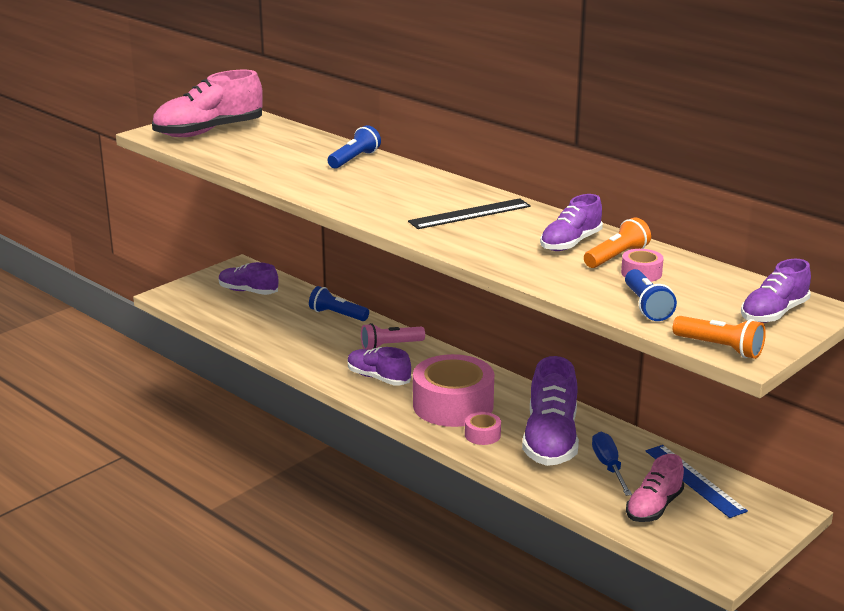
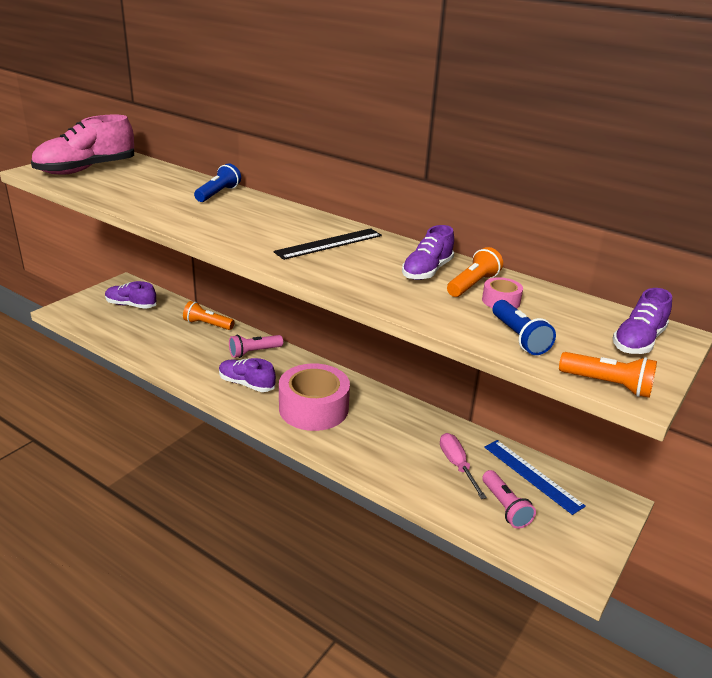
camera: 10 degrees left, 5 degrees up
blue flashlight [309,286,369,321] -> orange flashlight [183,301,234,330]
pink tape [465,412,501,445] -> none
purple shoe [522,356,579,466] -> none
blue screwdriver [592,432,632,496] -> pink screwdriver [440,433,487,499]
pink shoe [626,454,684,522] -> pink flashlight [482,470,536,529]

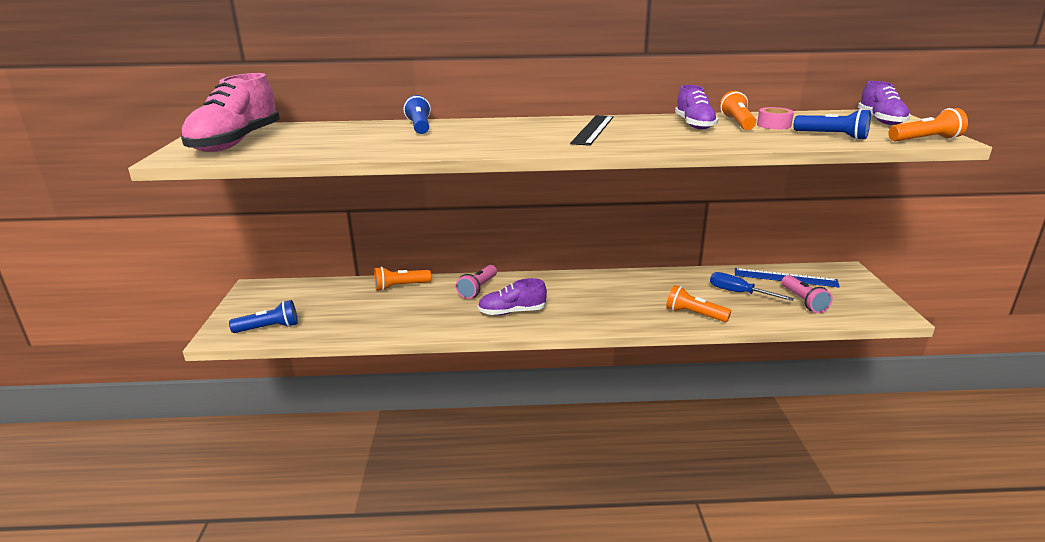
camera: 35 degrees left, 5 degrees down
purple shoe [105,281,156,309] -> none
pink tape [279,363,350,431] -> none
pink screwdriver [440,433,487,499] -> blue screwdriver [710,272,794,301]
pink flashlight [482,470,536,529] -> pink flashlight turned 45 degrees clockwise [782,275,833,313]
none -> blue flashlight [229,300,298,333]
none -> orange flashlight [666,285,731,322]

